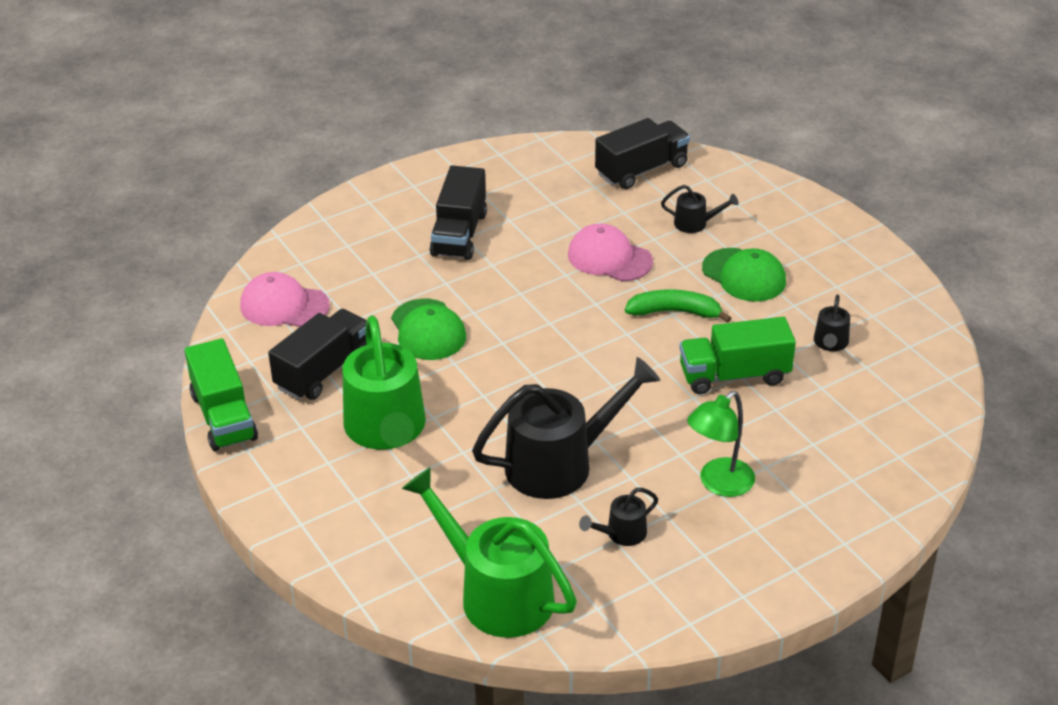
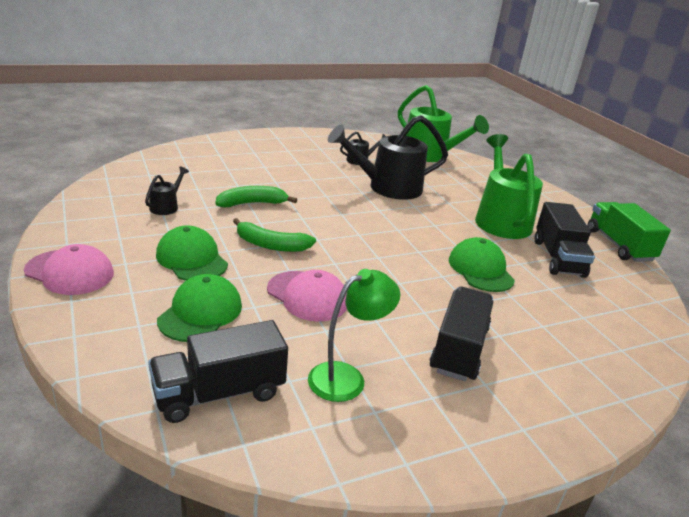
camera: 175 degrees left, 10 degrees down
pink cap [240,272,330,327] -> pink cap moved to [24,244,114,295]
black truck [268,309,367,400] -> black truck turned 45 degrees counterclockwise [535,202,595,278]
black watering can [661,185,739,233] -> green cap [157,274,242,342]
green truck [679,317,796,394] -> green banana [215,186,297,207]
green lamp [687,391,755,497] -> green lamp moved to [308,269,400,402]

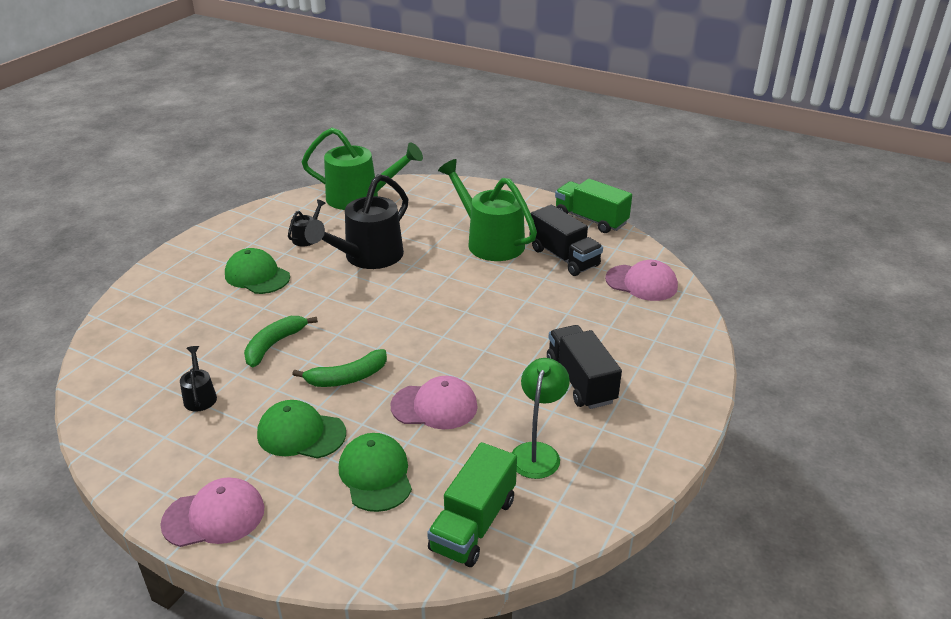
camera: 35 degrees left, 5 degrees up
black truck [148,320,288,423] -> green truck [427,442,517,567]
green cap [449,237,515,292] -> green cap moved to [225,248,290,294]
none -> pink cap [605,260,678,301]

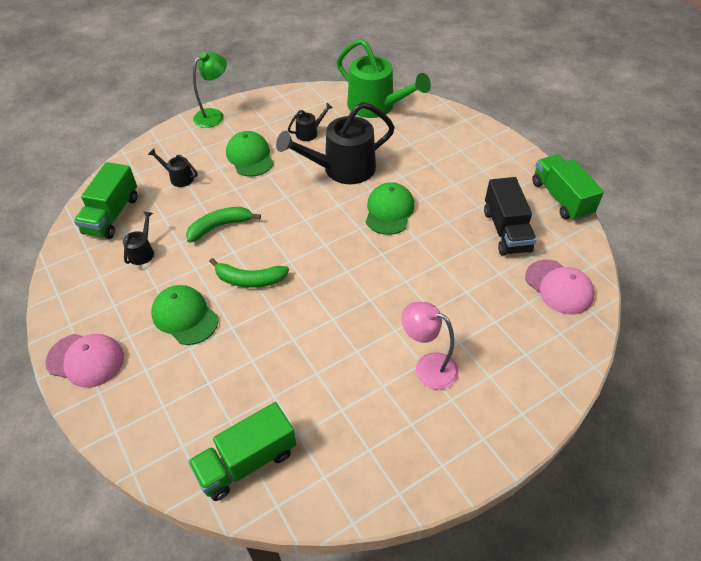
camera: 30 degrees right, 15 degrees up
green cap [339,433,412,512] -> green cap moved to [366,182,414,235]
pink cap [391,376,478,429] -> none
green watering can [438,159,537,261] -> none
green lamp [512,358,570,479] -> green lamp moved to [193,52,227,128]
black truck [547,325,622,409] -> pink lamp [401,302,458,390]
none -> green truck [74,162,137,239]
none -> black watering can [148,149,198,187]

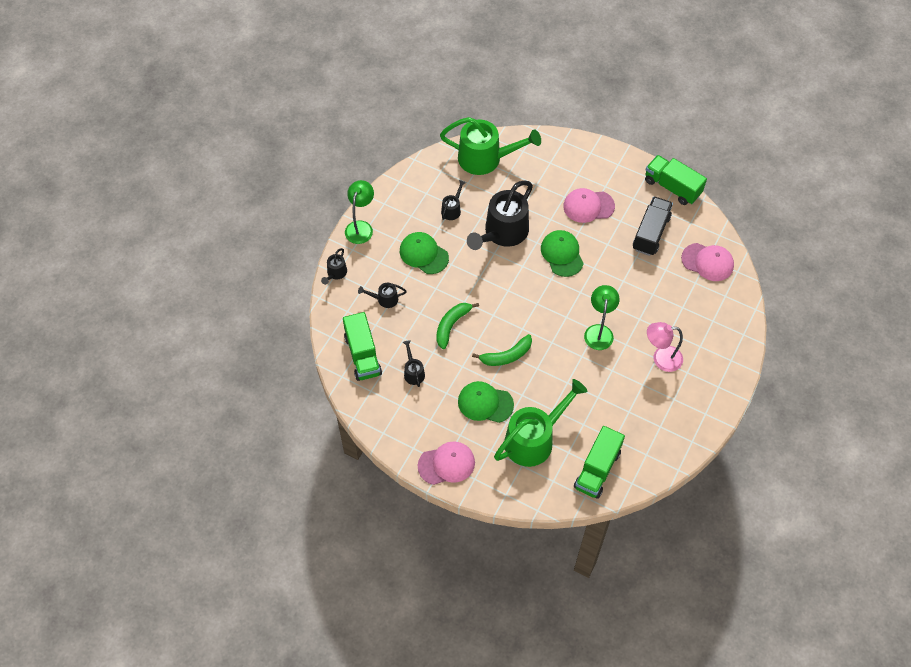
camera: 30 degrees left, 10 degrees up
black truck [484,177,537,256] -> black truck turned 120 degrees counterclockwise [633,197,673,256]
none -> black watering can [321,248,347,285]
none -> green watering can [494,379,588,467]
none -> pink cap [563,188,615,223]
none -> green lamp [584,285,619,350]

